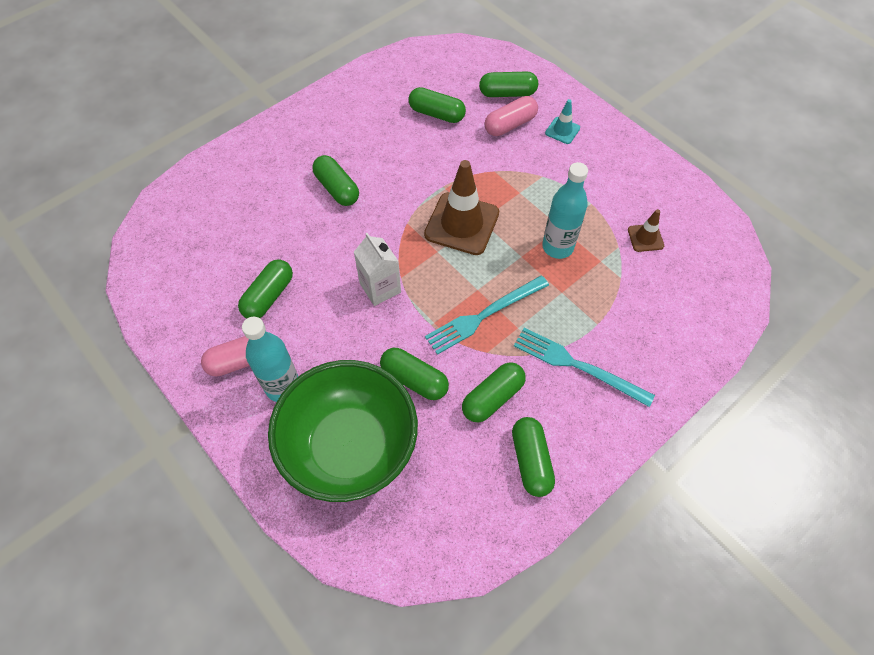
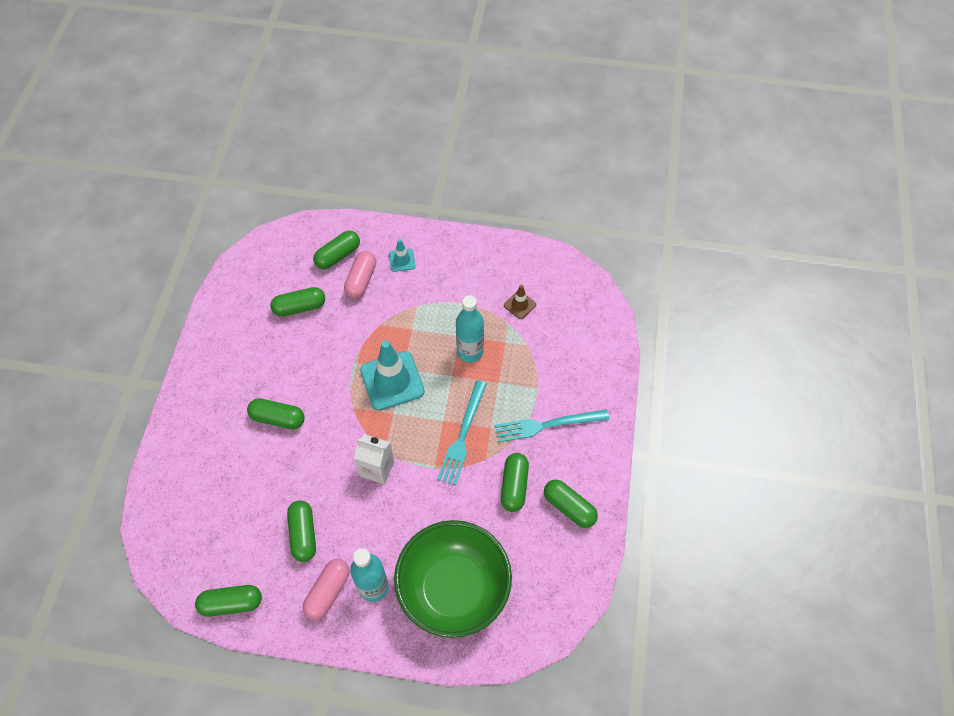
camera: 40 degrees left, 0 degrees up
green capsule [380,348,449,400] -> green capsule moved to [195,585,262,617]
brown traffic cone [424,160,499,255] -> turquoise traffic cone [360,340,425,411]

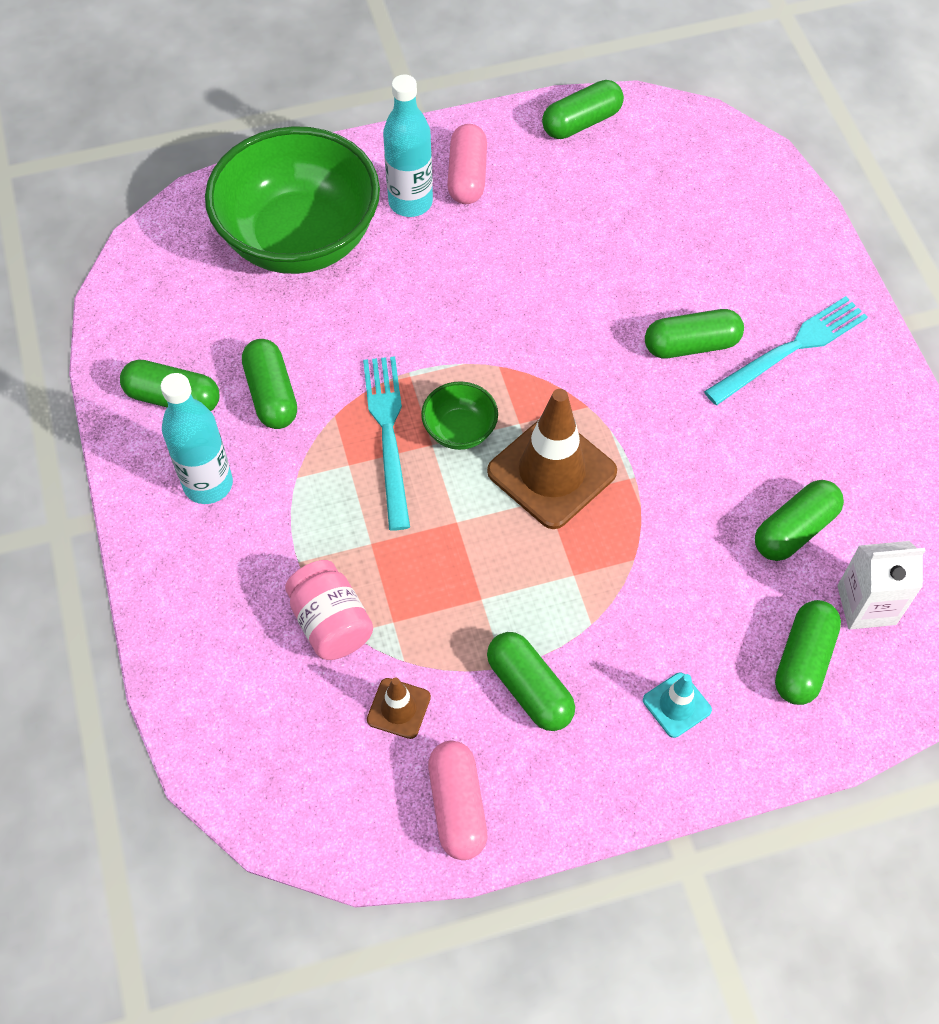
camera: 155 degrees right, 0 degrees up
green capsule [287,500,316,562] -> green capsule moved to [487,632,575,731]
pink capsule [344,251,376,299] -> pink capsule moved to [428,741,487,860]
white carton [354,434,394,485] -> white carton moved to [837,541,926,629]
turquoise traffic cone [360,340,425,411] -> brown traffic cone [487,389,617,529]
turquoise bottle [456,295,484,363] -> turquoise bottle moved to [161,373,233,504]
turquoise fork [495,409,609,442] -> turquoise fork moved to [704,296,867,405]
none -> pink jar [285,560,373,660]
none -> green bowl [421,381,498,450]

